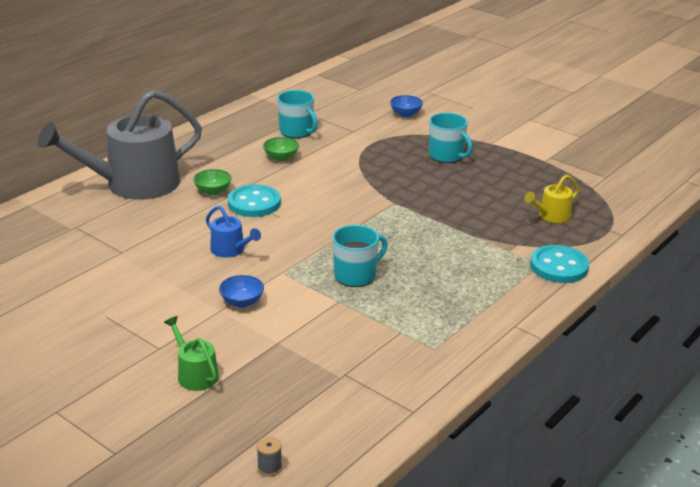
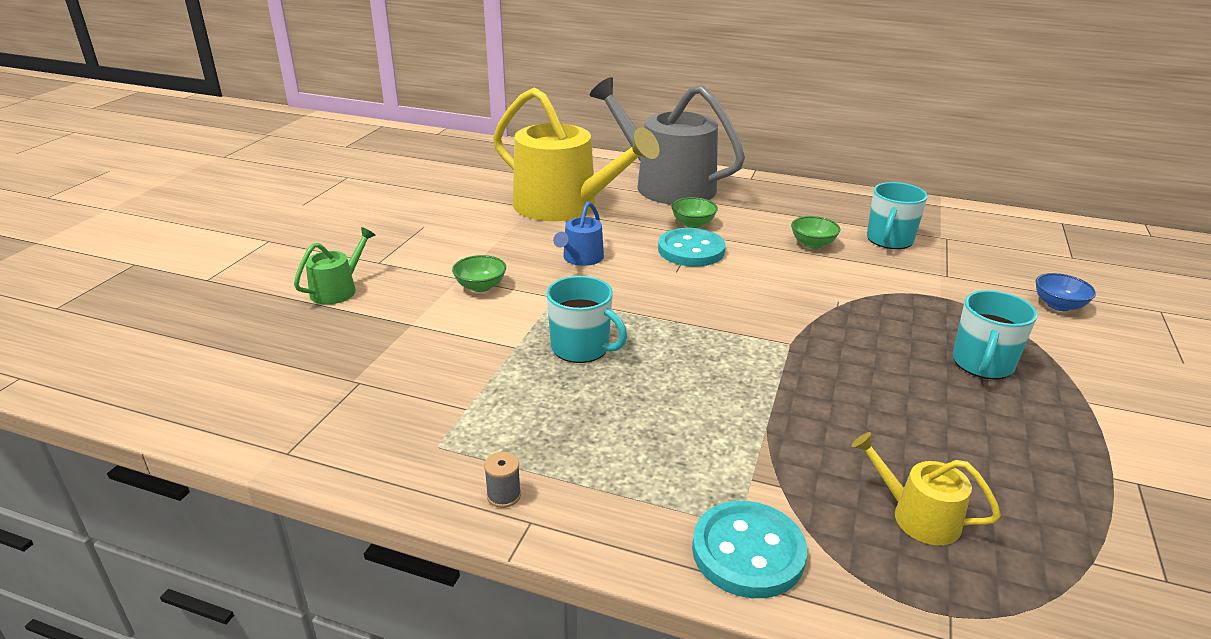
camera: 70 degrees right, 0 degrees up
blue bowl [219,275,264,308] -> green bowl [452,255,506,292]
grey spool [257,436,282,476] -> grey spool moved to [484,452,521,508]
none -> yellow watering can [493,87,659,221]

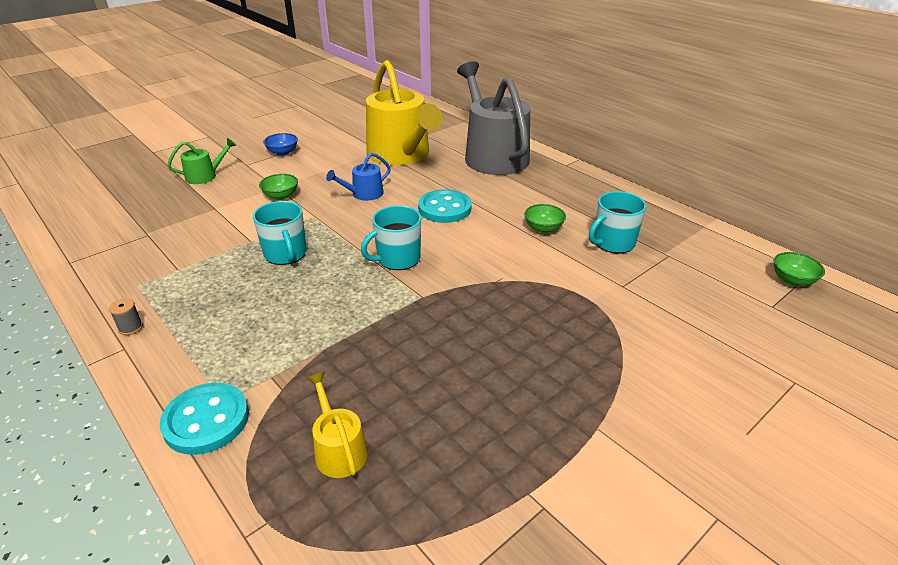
camera: 30 degrees right, 5 degrees up
green bowl [671,197,718,228] -> green bowl moved to [773,252,825,286]
turquoise mug [953,290,1038,379] -> turquoise mug moved to [361,206,421,270]
blue bowl [1035,273,1096,311] -> blue bowl moved to [263,133,298,156]

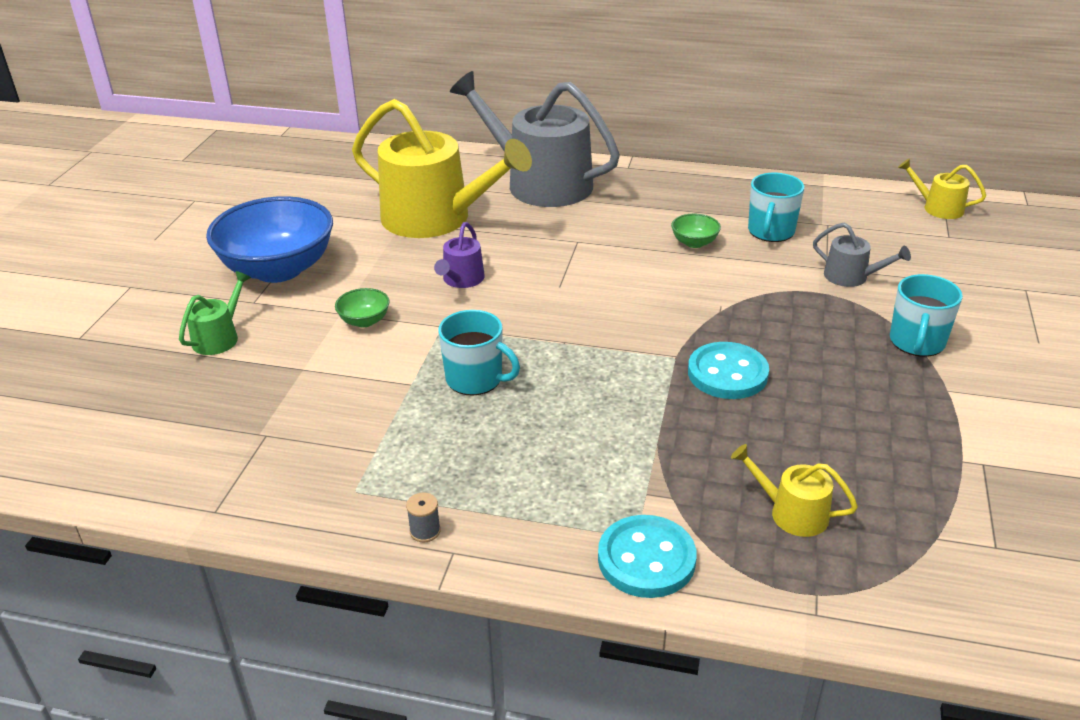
camera: 35 degrees left, 0 degrees up
blue bowl [263,133,298,156] -> blue bowl [206,196,333,283], size x2.42
blue watering can [326,153,391,201] -> purple watering can [434,222,485,288]
turquoise mug [361,206,421,270] -> turquoise mug moved to [890,274,963,357]
turquoise button [418,190,472,223] -> turquoise button moved to [688,342,769,399]
green bowl [773,252,825,286] -> yellow watering can [898,158,986,219]
none -> grey watering can [813,223,911,287]

